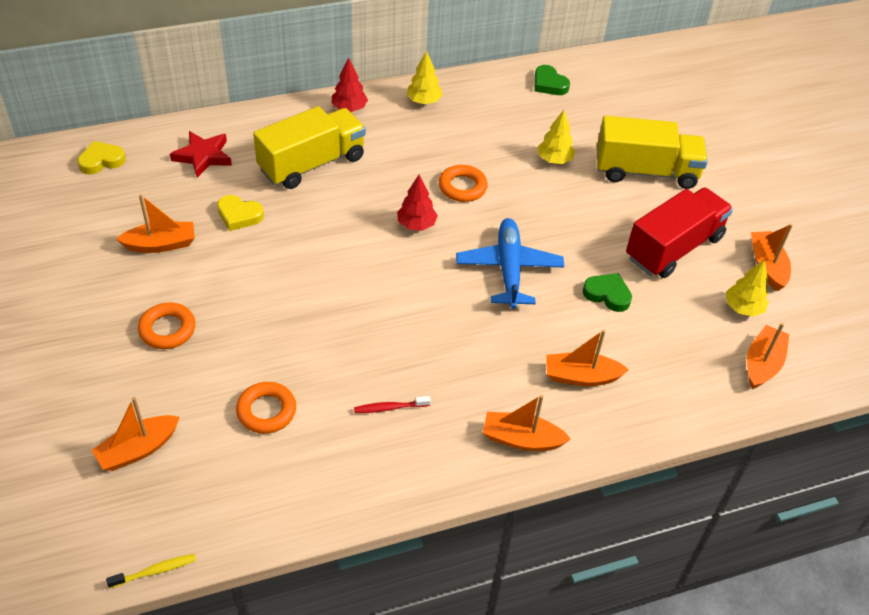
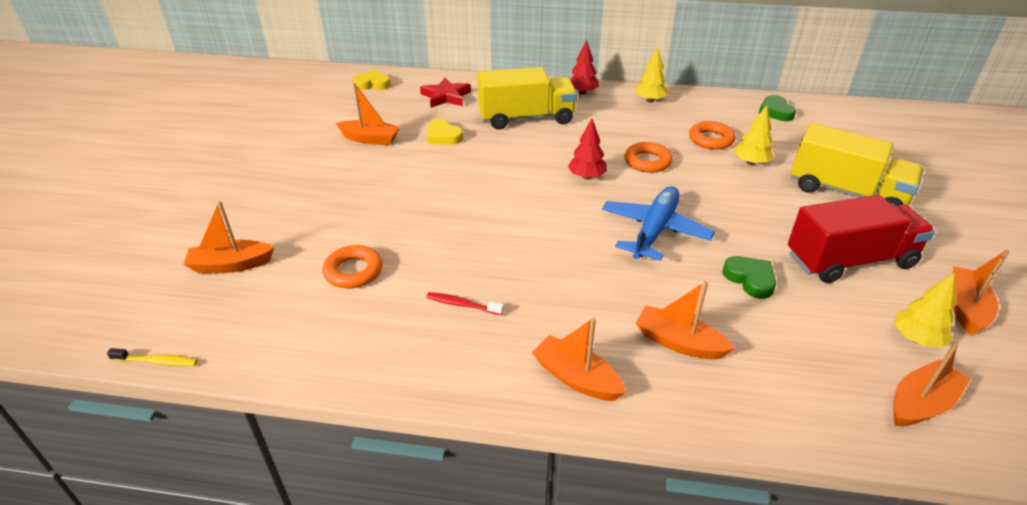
camera: 30 degrees right, 10 degrees down
orange ring [138,302,195,349] -> orange ring moved to [689,121,736,150]

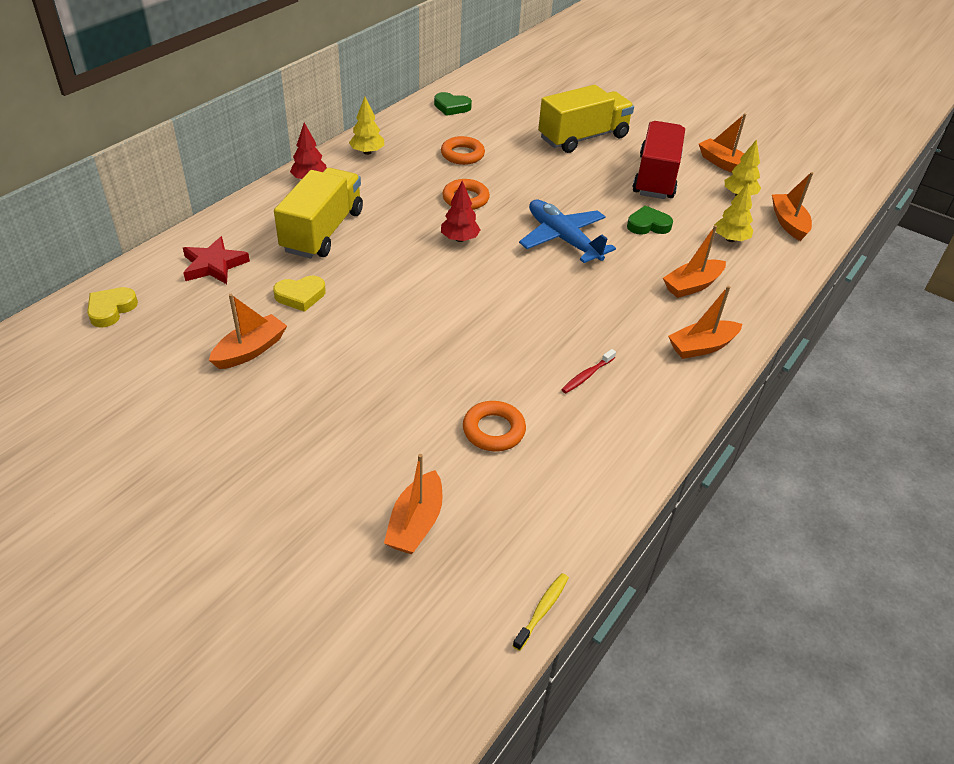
camera: 65 degrees left, 5 degrees up
yellow tree [734,105,774,165] -> yellow tree moved to [714,182,754,242]

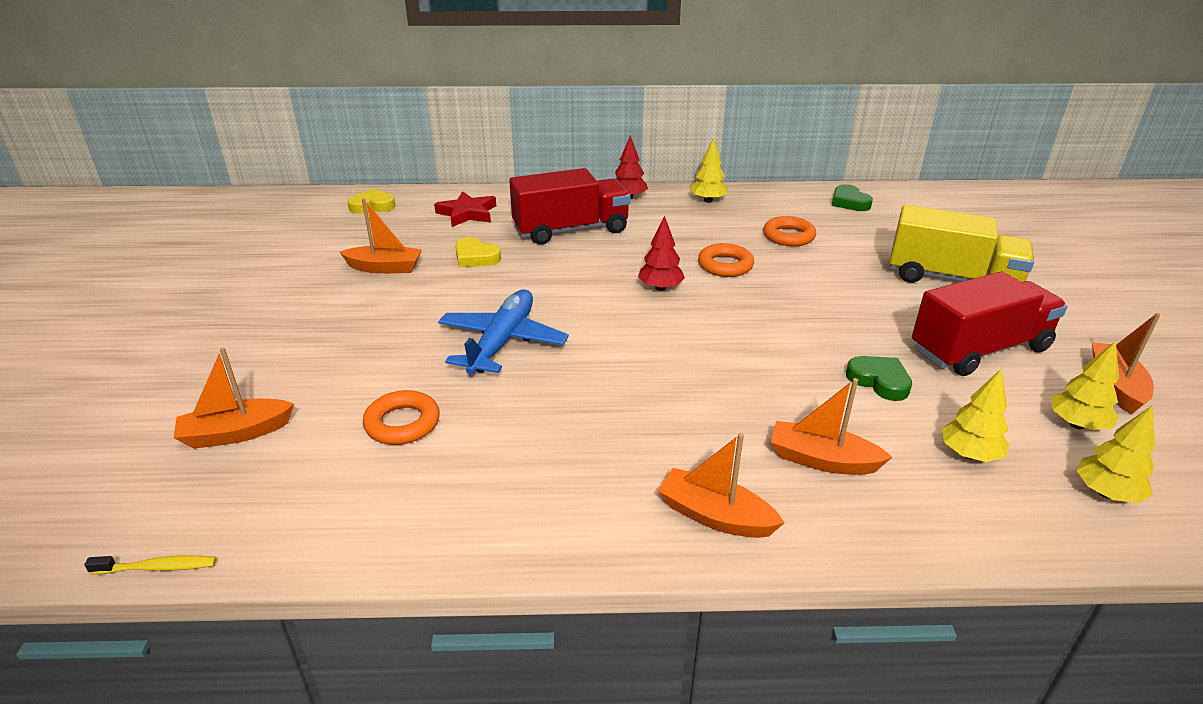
camera: 55 degrees right, 10 degrees down
yellow truck [274,168,363,258] -> red truck [509,168,631,245]
blue plane [519,200,616,263] -> blue plane moved to [438,290,569,374]
red toothbrush [561,349,616,393] -> none
orange boat [772,172,813,241] -> yellow tree [1076,405,1155,503]

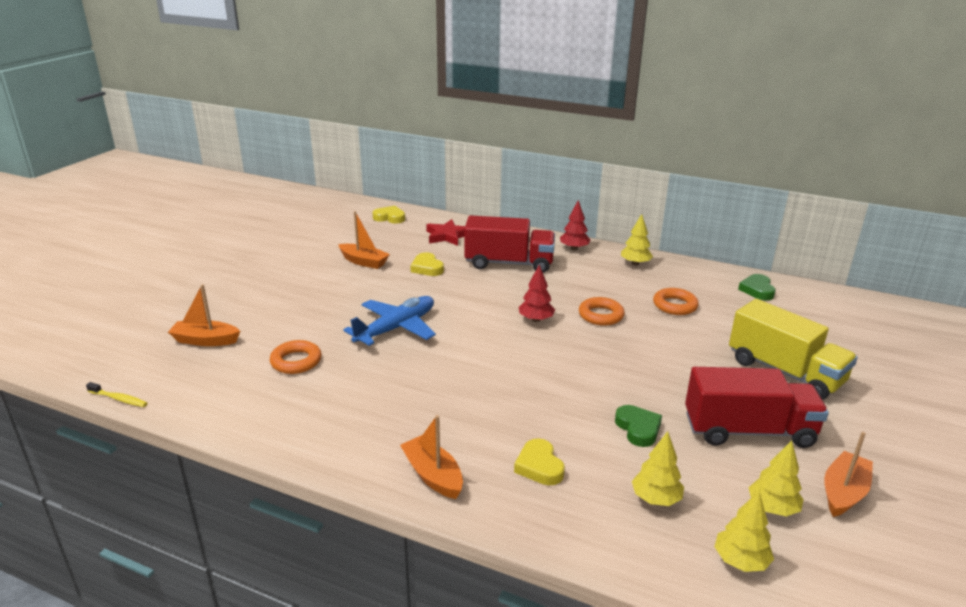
camera: 25 degrees right, 5 degrees down
orange boat [771,378,892,475] -> yellow heart [514,438,565,485]

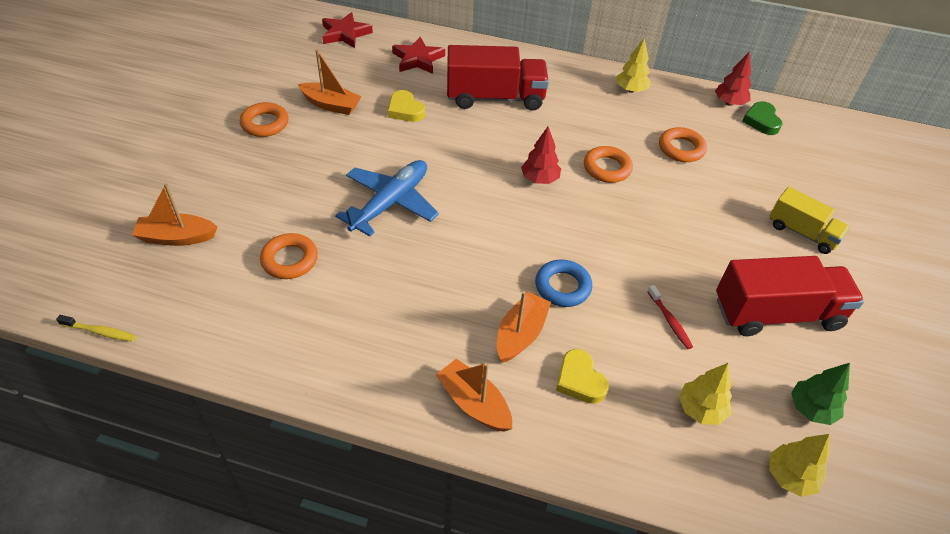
camera: 10 degrees left, 20 degrees up
yellow heart [372,206,405,223] -> red star [322,12,373,48]
red tree [560,200,591,250] -> red tree moved to [715,51,751,106]
green heart [615,405,662,447] -> red toothbrush [647,285,693,349]
yellow truck [729,299,858,400] -> yellow truck [769,187,850,254], size x0.61
yellow tree [749,440,804,517] -> green tree [791,363,850,425]
orange boat [824,432,873,517] -> orange boat moved to [497,291,551,363]
none -> orange ring [240,102,289,137]
none -> blue ring [535,259,592,307]

